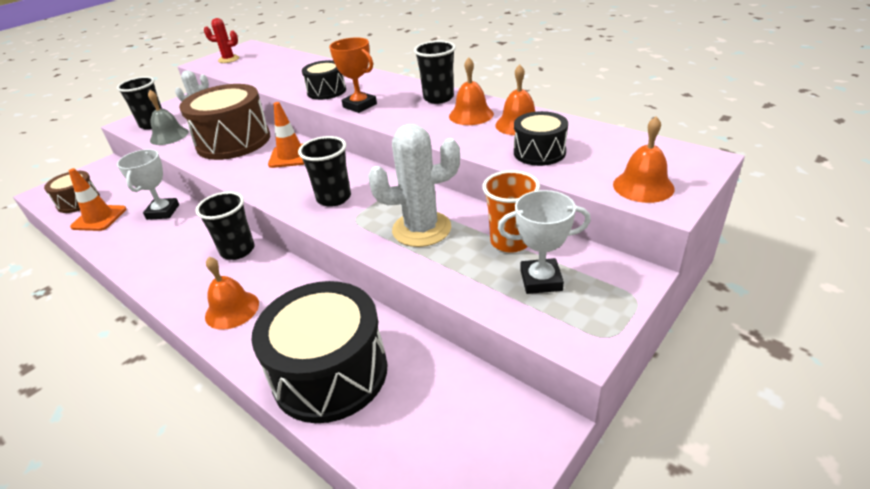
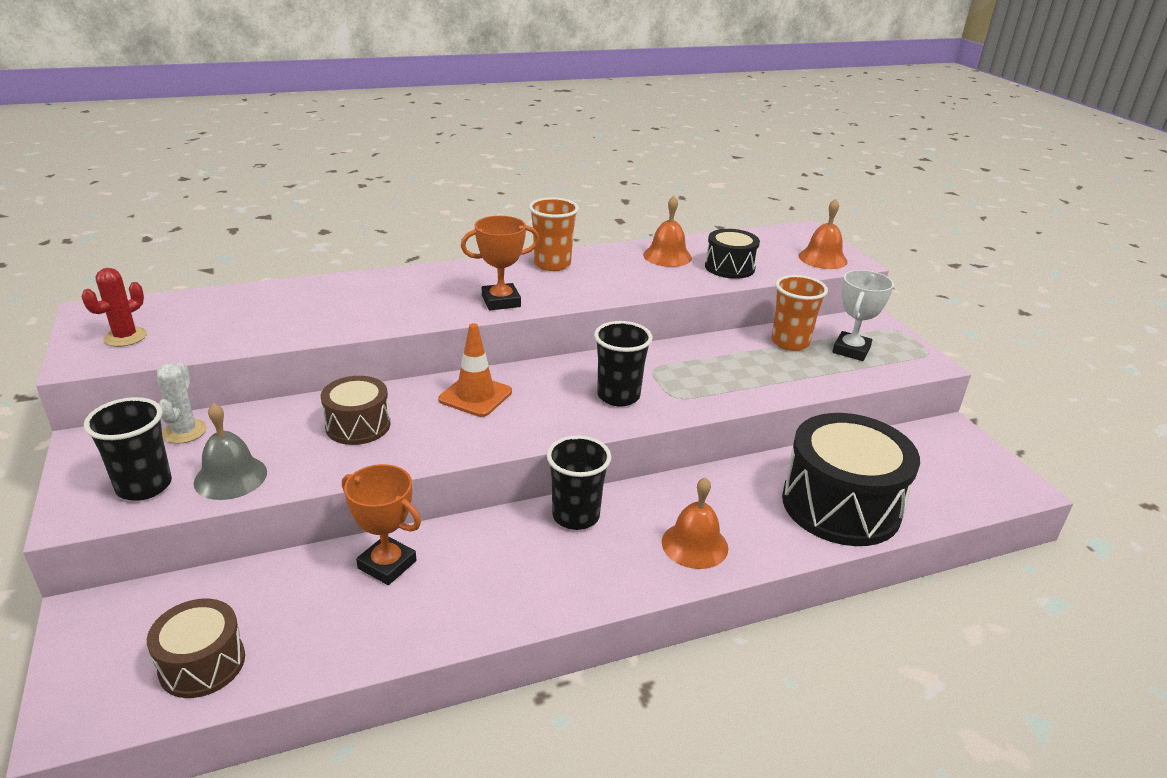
camera: 65 degrees left, 5 degrees down
orange traffic cone [69,168,127,231] -> none
white trophy [117,149,179,220] -> orange trophy [342,464,421,585]
brown drum [179,84,270,160] -> brown drum [321,376,391,445], size x0.54
black drum [302,60,346,100] -> none
white cactus [368,124,460,247] -> none
black cup [414,41,456,104] -> orange cup [529,197,579,271]
orange bell [449,57,494,125] -> none

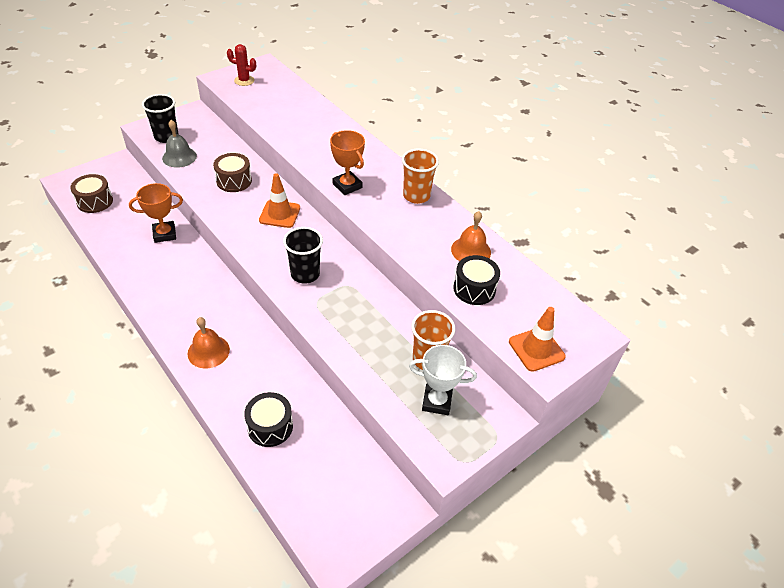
camera: 70 degrees right, 15 degrees up
white cactus [157,363,207,444] -> none
orange trophy [342,464,421,585] -> orange trophy turned 60 degrees clockwise [129,183,183,243]
black cup [547,436,611,530] -> none
black drum [782,413,920,546] -> black drum [244,392,293,447], size x0.54
orange bell [799,199,848,269] -> orange traffic cone [509,307,566,372]

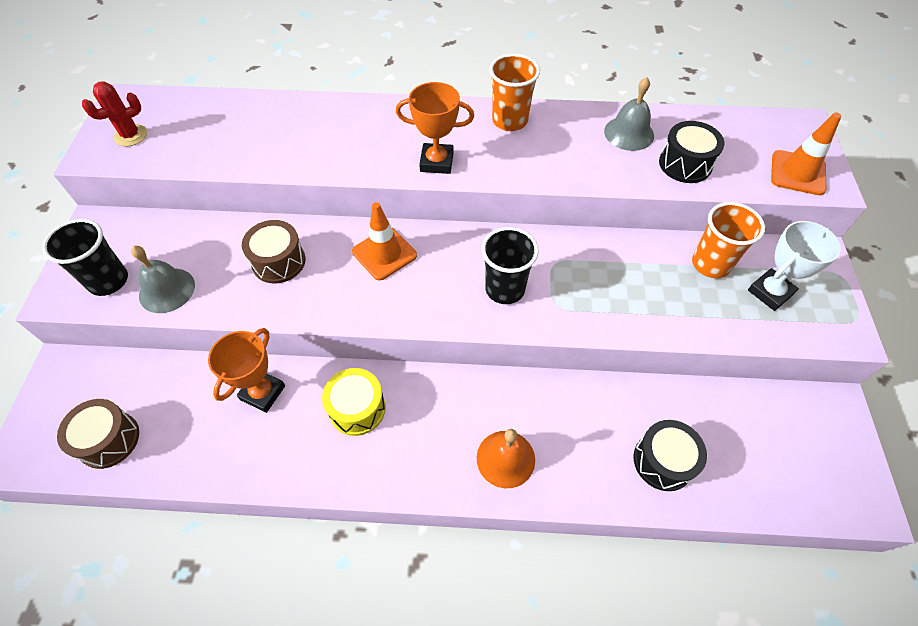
camera: 45 degrees left, 10 degrees up
orange bell [451,211,491,261] -> grey bell [604,77,654,151]
none -> yellow drum [322,368,386,436]

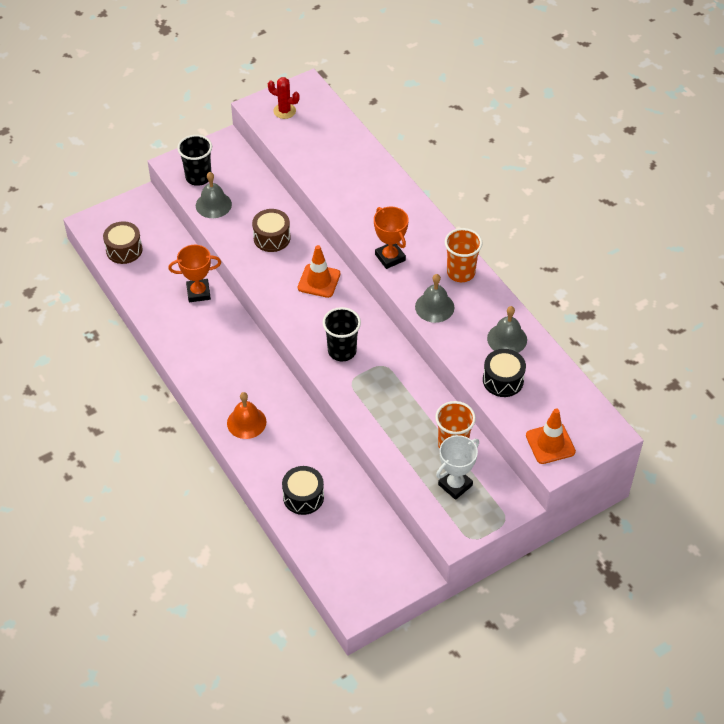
camera: 55 degrees right, 5 degrees down
yellow drum [322,368,386,436] -> none
white trophy [748,221,841,311] -> white trophy turned 60 degrees counterclockwise [436,435,479,500]
none -> grey bell [415,274,454,323]

